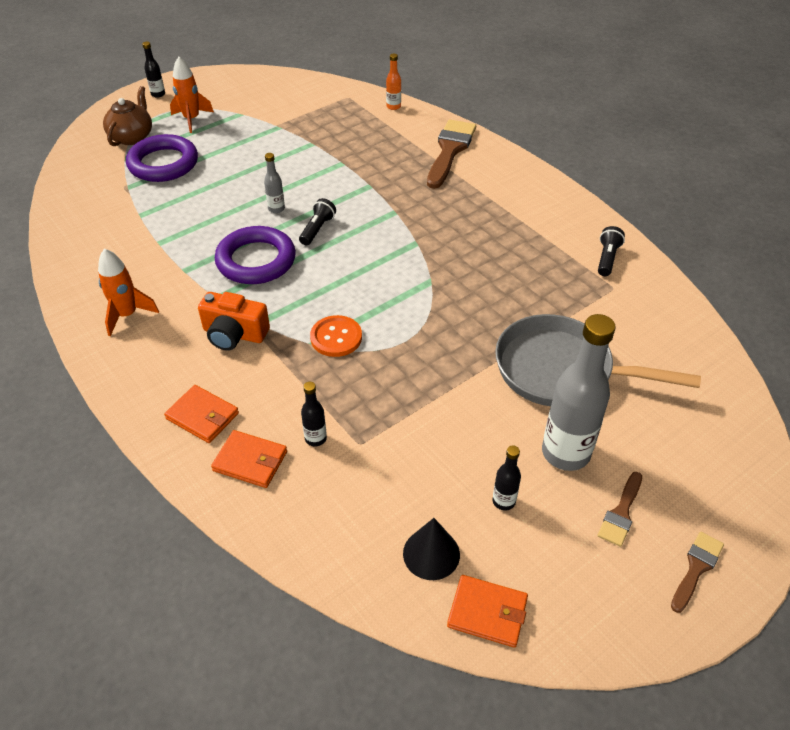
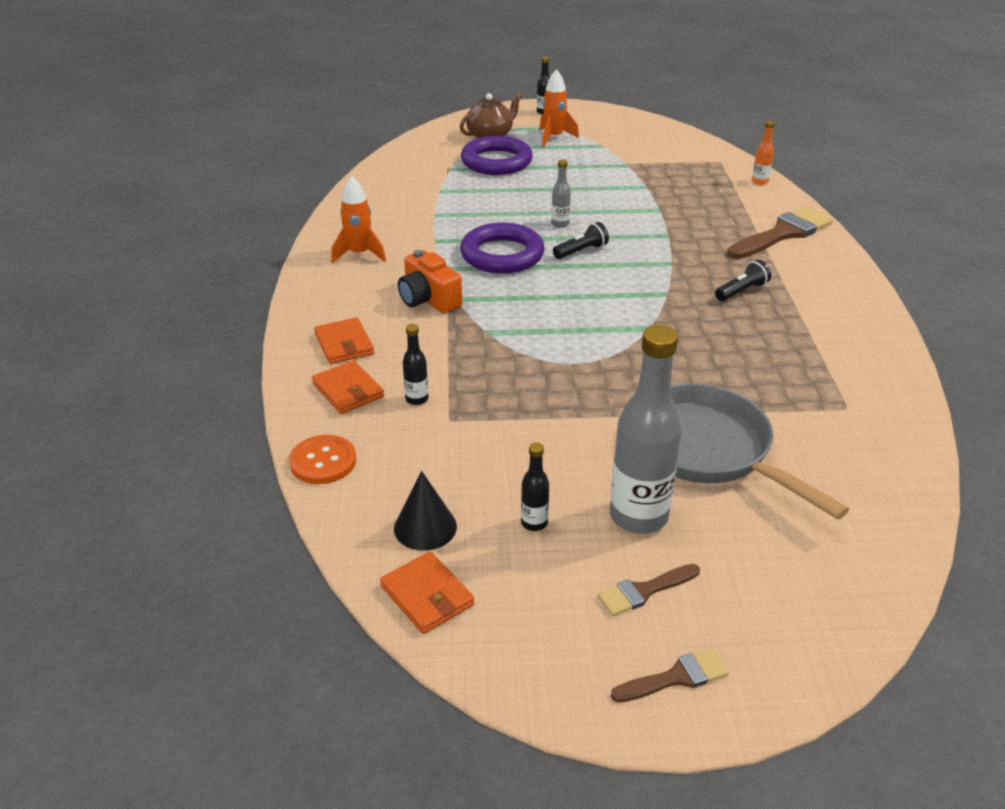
camera: 35 degrees right, 10 degrees down
orange button [310,315,362,357] -> orange button moved to [289,435,356,484]
black flashlight [598,226,625,276] -> black flashlight moved to [715,260,771,301]

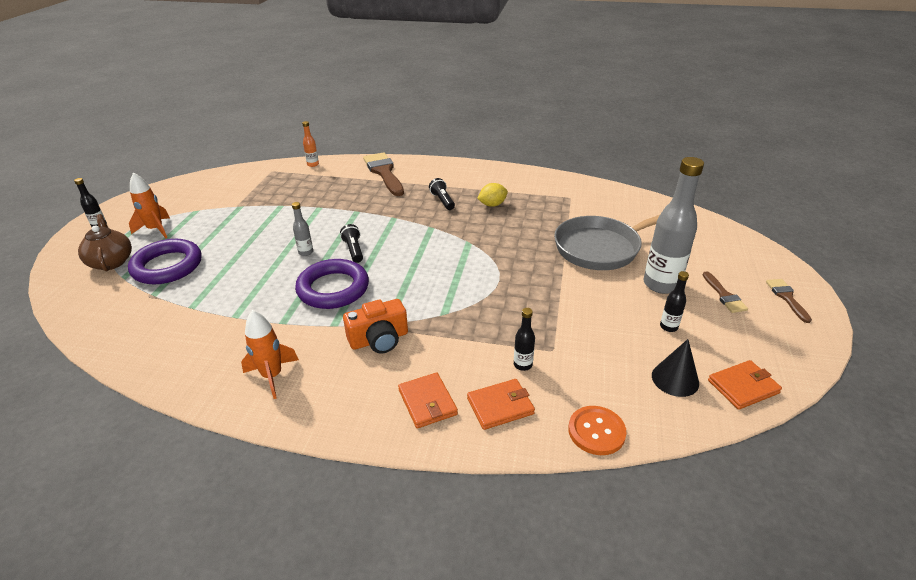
camera: 75 degrees left, 0 degrees up
orange wallet [314,318,374,364] -> orange wallet turned 75 degrees clockwise [398,372,458,428]
none -> yellow lemon [477,183,508,207]

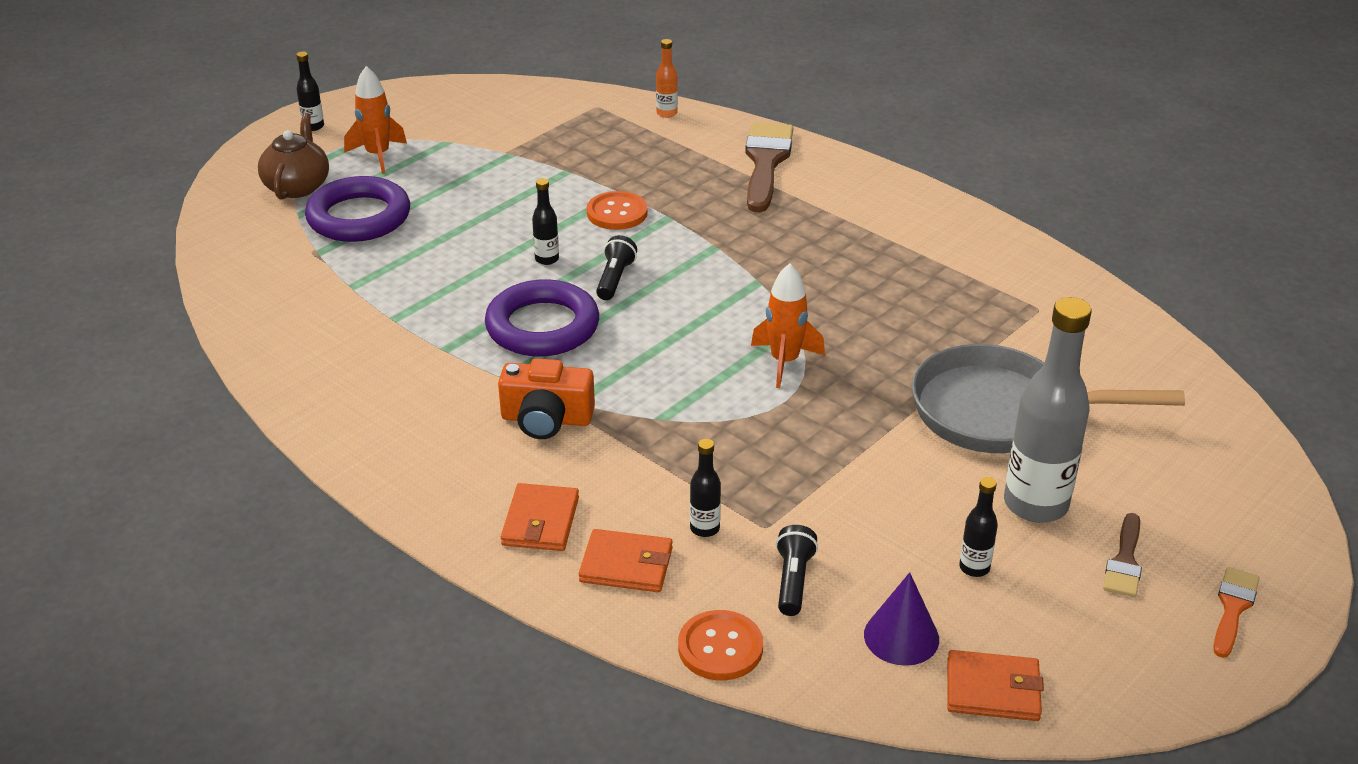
camera: 30 degrees right, 0 degrees up
orange rocket [241,310,299,399] -> orange rocket moved to [751,263,825,388]
grey bottle [292,202,313,256] -> black bottle [532,178,559,265]
black flashlight [429,178,455,210] -> black flashlight moved to [776,525,818,616]
yellow lemon [477,183,508,207] -> none
black cone [652,339,699,397] -> purple cone [864,572,939,666]
brown brush [766,279,812,323] -> orange brush [1214,567,1260,658]
none -> orange button [587,191,648,230]

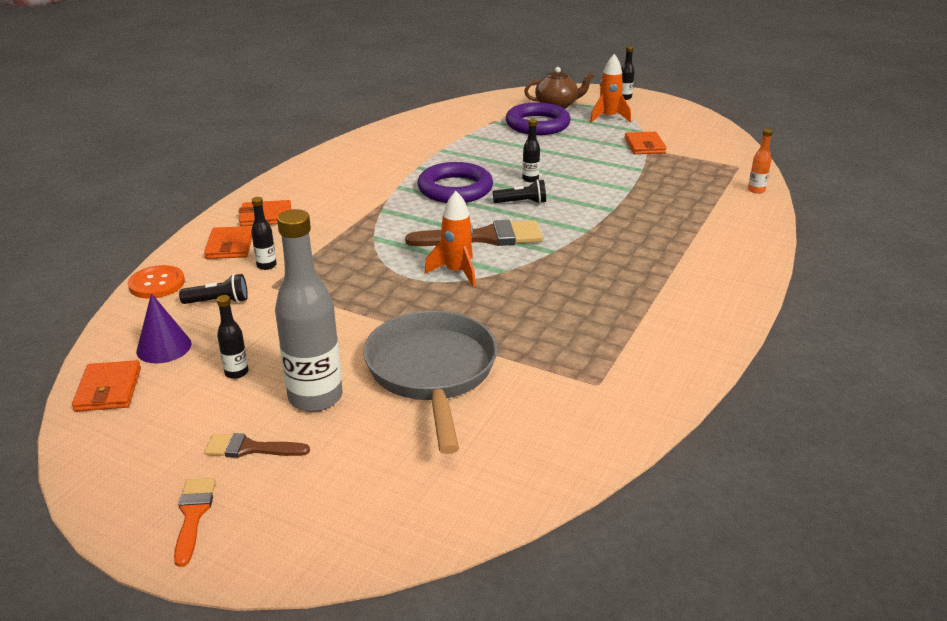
camera: 75 degrees right, 5 degrees down
orange camera [498,358,595,439] -> none
orange button [587,191,648,230] -> none
brown brush [745,122,793,212] -> brown brush moved to [405,220,543,246]
orange brush [1214,567,1260,658] -> orange brush turned 105 degrees counterclockwise [174,478,216,567]
none -> orange wallet [624,132,667,154]

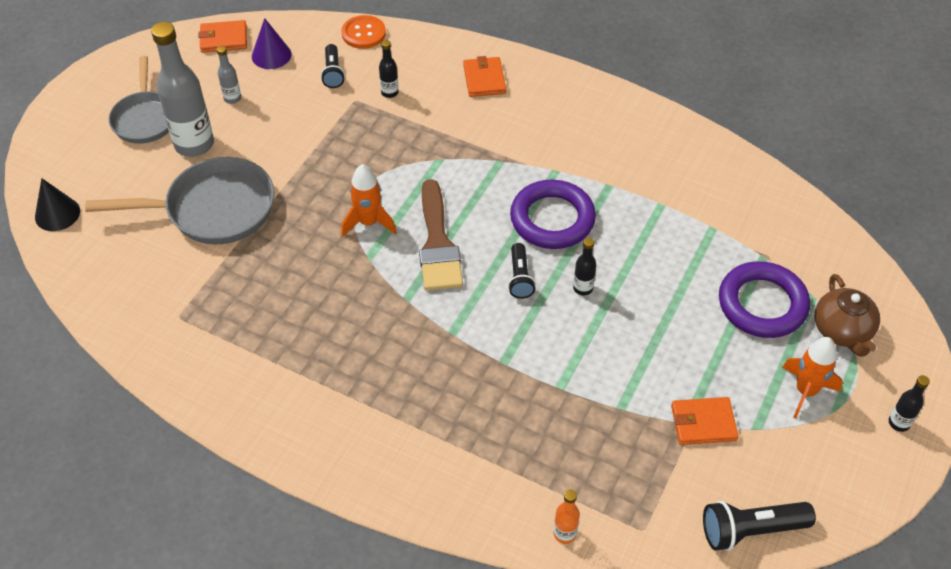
camera: 90 degrees right, 20 degrees up
orange brush [174,478,216,567] -> none
orange wallet [204,226,252,259] -> none
brown brush [204,433,310,458] -> grey pan [108,56,169,144]
black bottle [217,295,249,379] -> grey bottle [217,46,241,104]
none -> black cone [35,178,80,231]
none -> black flashlight [703,501,816,551]

